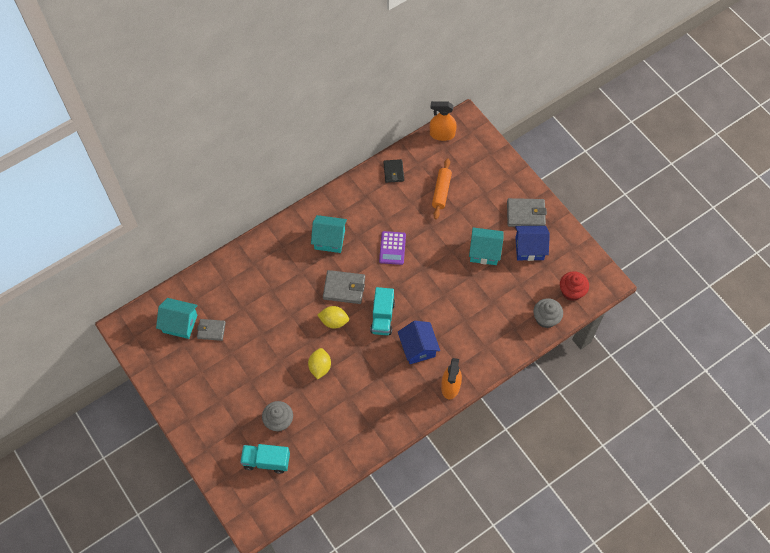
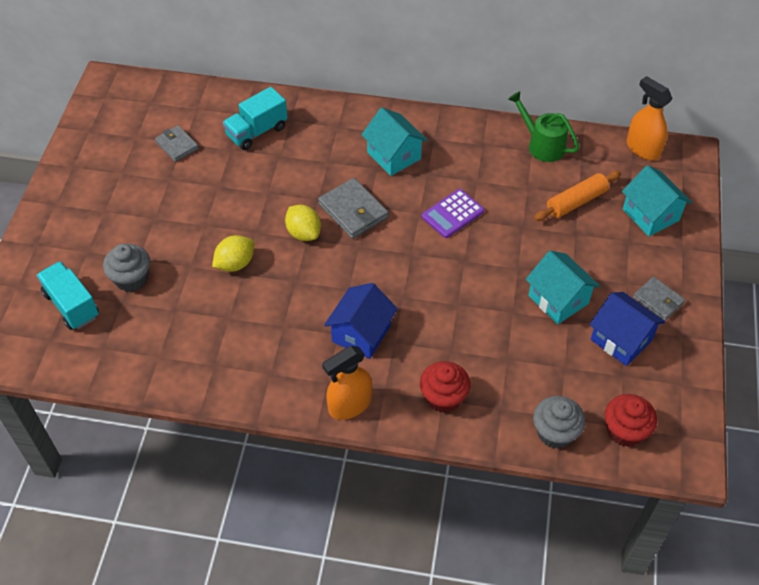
camera: 45 degrees right, 10 degrees down
turquoise house [156,298,198,339] -> turquoise house moved to [622,165,692,236]
turquoise truck [370,287,395,335] -> turquoise truck moved to [222,87,288,150]
black wallet [383,159,404,183] -> green watering can [508,91,579,162]
grey wallet [507,198,547,227] -> grey wallet [633,276,685,321], size x0.65
none -> red cupcake [420,361,471,413]

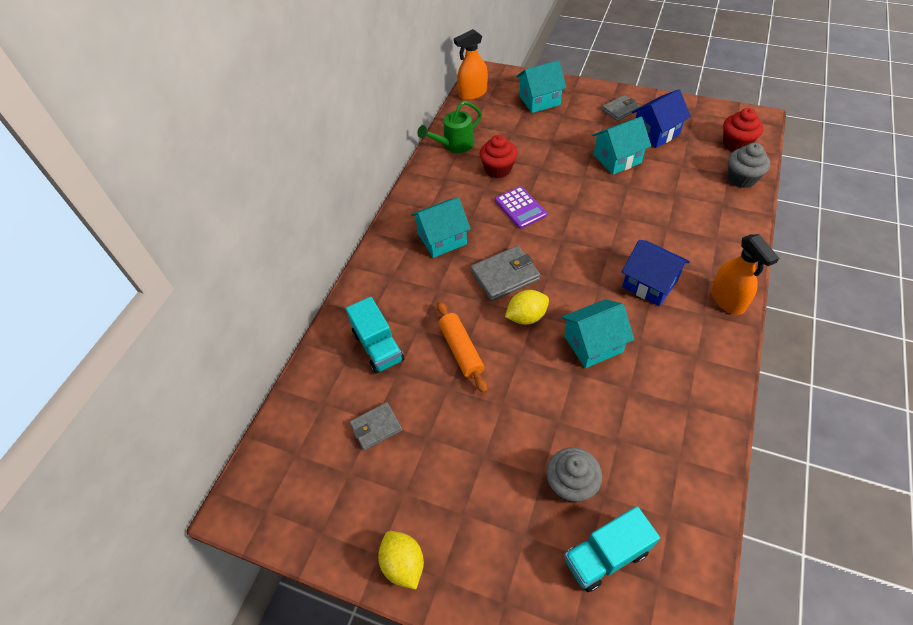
camera: 75 degrees left, 0 degrees up
yellow lemon [212,235,254,272] -> yellow lemon moved to [378,531,424,589]
red cupcake [420,361,471,413] -> red cupcake moved to [480,135,517,178]
orange rolling pin [534,171,621,221] -> orange rolling pin moved to [437,301,487,393]
none -> turquoise house [561,299,634,368]

